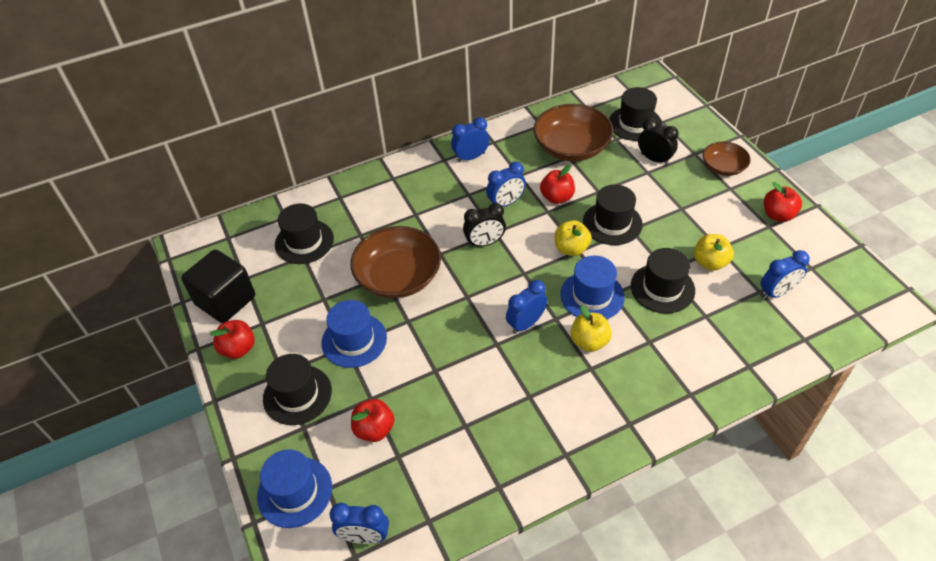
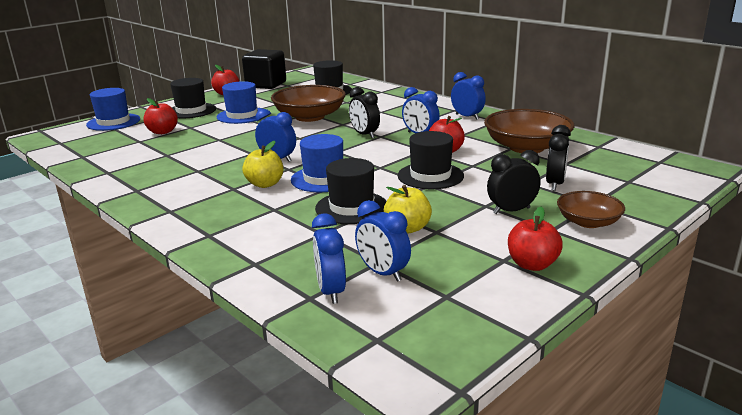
camera: 70 degrees right, 25 degrees down
blue clock [330,503,389,544] -> blue clock moved to [312,214,346,304]
yellow apple [555,220,592,256] -> none
black hat [609,87,662,141] -> none
none -> black clock [487,150,541,214]

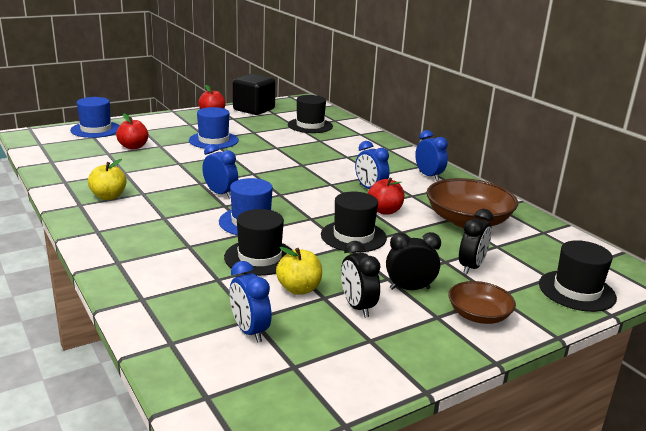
camera: 10 degrees right, 0 degrees up
black hat [170,78,216,118] -> black hat moved to [539,240,617,312]
yellow apple [242,141,283,188] -> yellow apple moved to [88,159,127,200]
brown bowl [271,85,346,122] -> none
blue clock [312,214,346,304] -> none
black clock [349,87,380,138] -> black clock moved to [341,241,380,318]
red apple [508,207,563,271] -> none

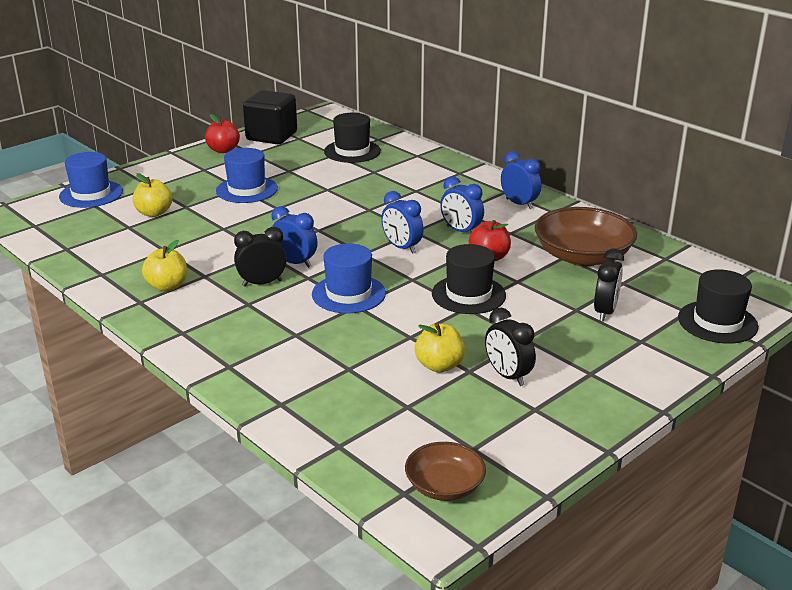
camera: 10 degrees left, 5 degrees up
red apple [116,114,149,149] -> yellow apple [133,173,172,217]
black hat [224,209,292,276] -> none
blue clock [230,261,272,343] -> blue clock moved to [381,191,424,254]
black clock [386,232,441,290] -> black clock moved to [234,227,287,287]
brown bowl [449,281,516,324] -> brown bowl moved to [405,442,486,501]

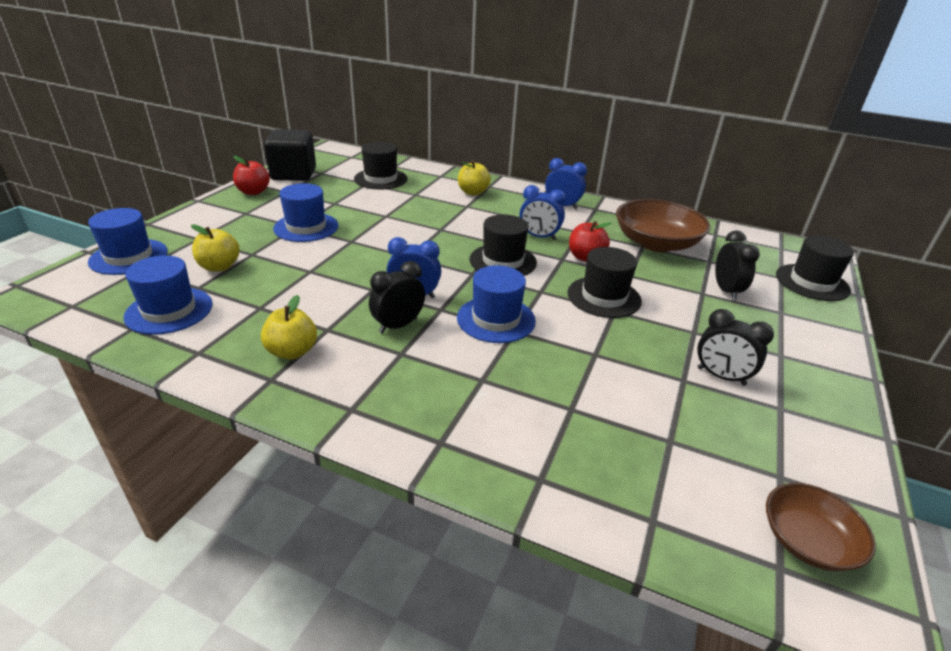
camera: 25 degrees left, 5 degrees up
blue clock [381,191,424,254] -> black hat [469,214,537,276]
yellow apple [415,323,465,373] -> yellow apple moved to [458,160,491,196]
none -> blue hat [123,255,212,335]

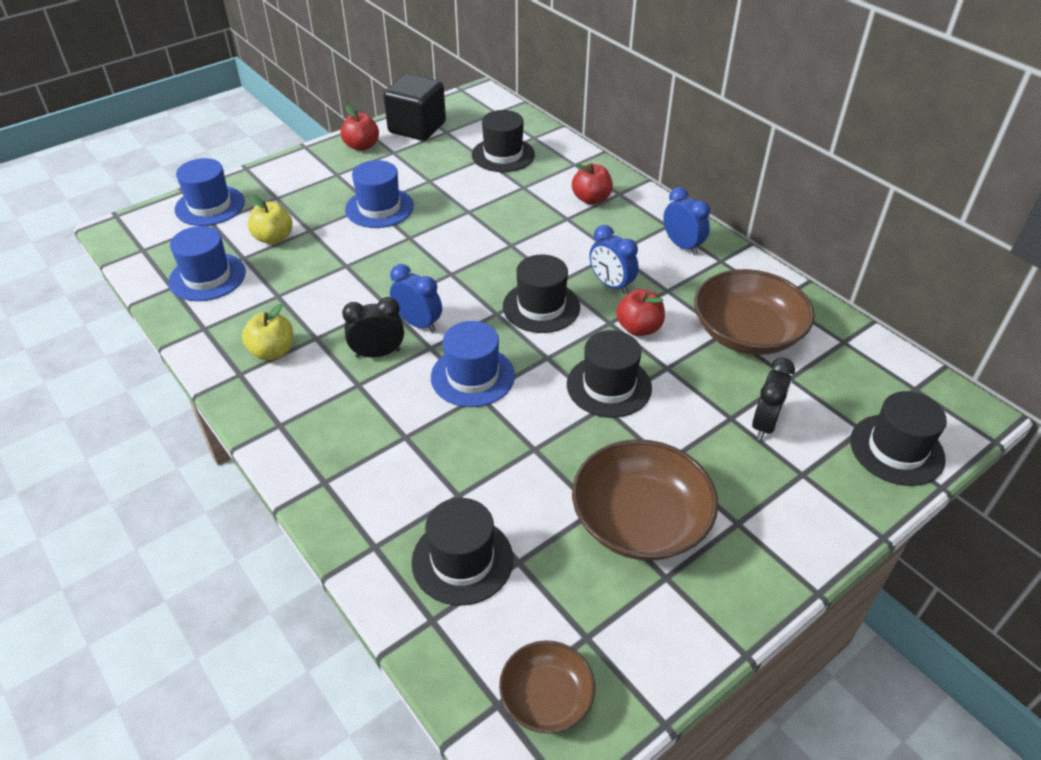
camera: 30 degrees right, 10 degrees up
yellow apple [458,160,491,196] -> red apple [572,163,613,205]
black clock [697,309,774,386] -> brown bowl [572,439,718,561]
none -> black hat [412,498,513,606]

